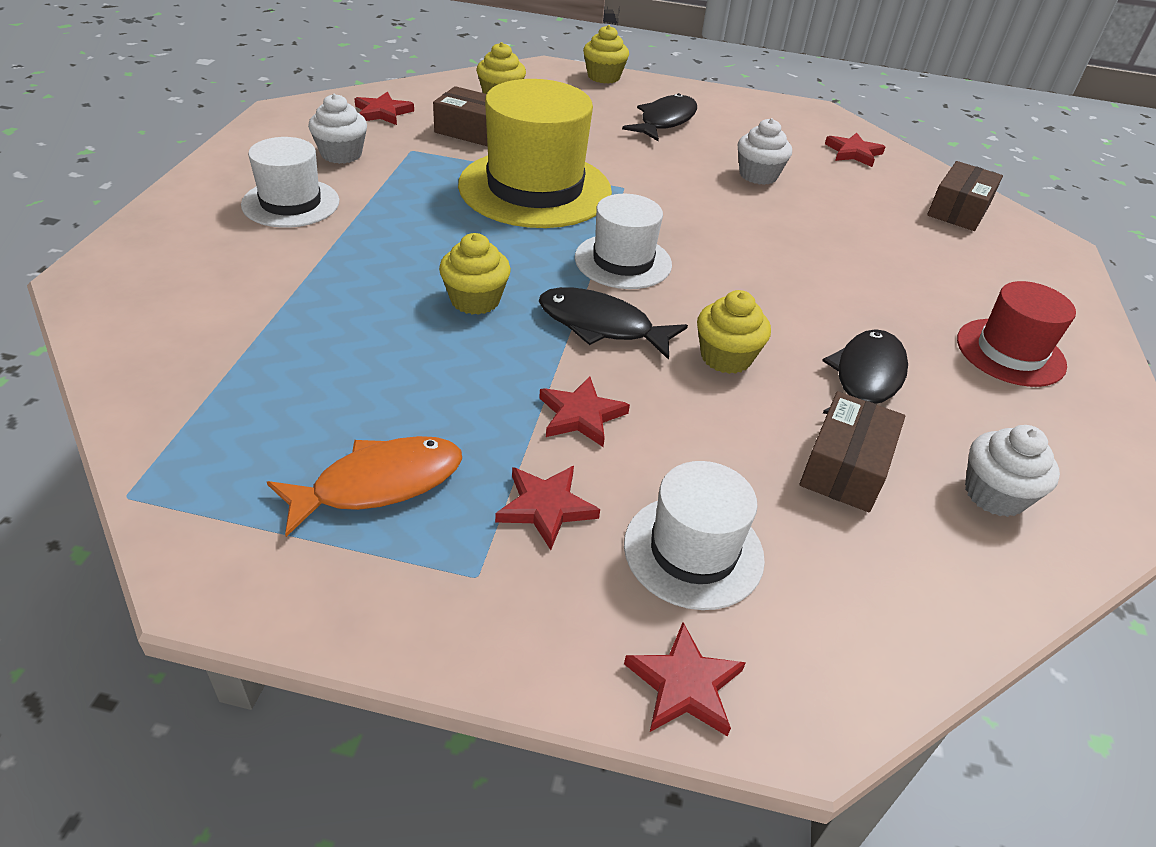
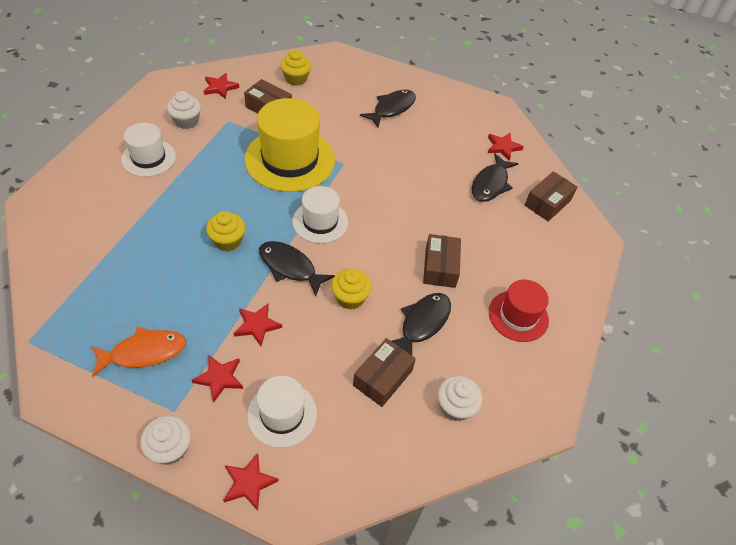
camera: 10 degrees right, 10 degrees up
yellow cupcake [583,25,629,84] -> none
white cupcake [738,118,792,185] -> white cupcake moved to [140,416,191,465]
none -> brown box [423,234,461,288]
none -> black fish [472,153,518,202]

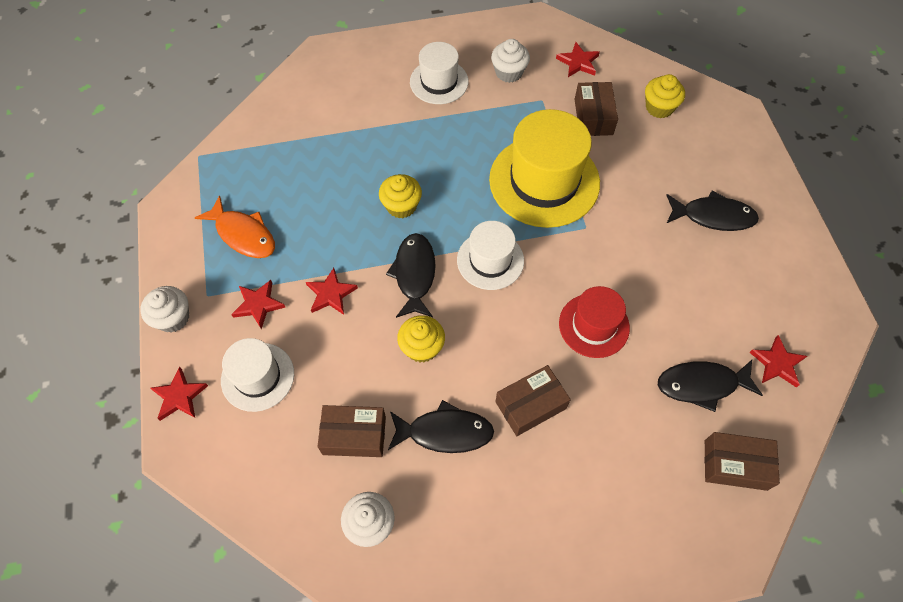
camera: 60 degrees right, 10 degrees up
red hat [489,280,549,342] -> red hat moved to [559,286,630,358]

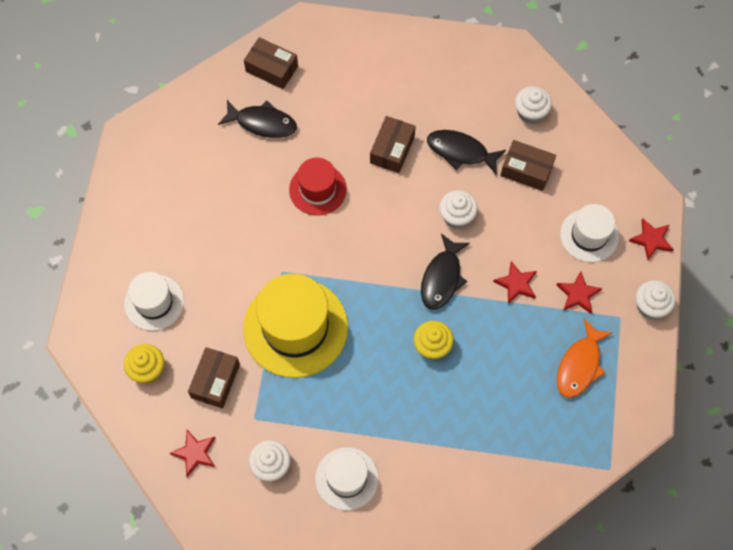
camera: 160 degrees left, 5 degrees up
orange fish [195,195,275,258] -> orange fish turned 120 degrees counterclockwise [557,319,613,398]
yellow cupcake [397,315,445,363] -> white cupcake [439,190,478,228]
white hat [457,221,524,290] -> white hat moved to [124,272,184,331]
brown box [495,365,571,436] -> brown box turned 60 degrees counterclockwise [370,116,416,173]
black fish [666,191,759,231] -> none
red star [749,335,807,387] -> none

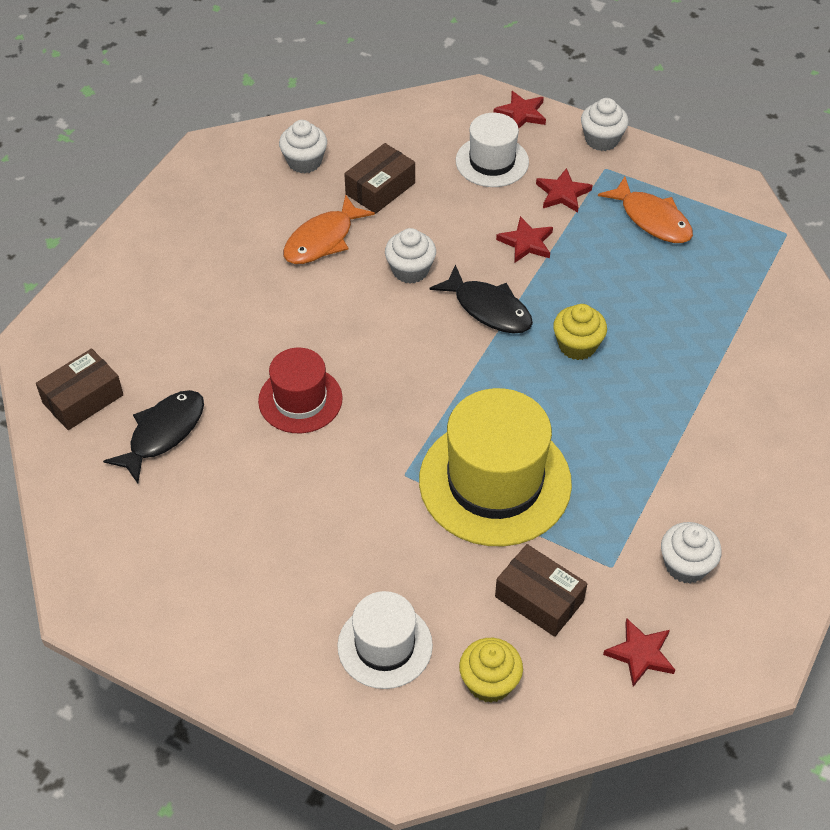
camera: 70 degrees left, 15 degrees down
white hat [315,447,379,510] -> none
brown box [370,116,416,173] -> none
black fish [427,130,506,175] -> orange fish [283,194,375,264]

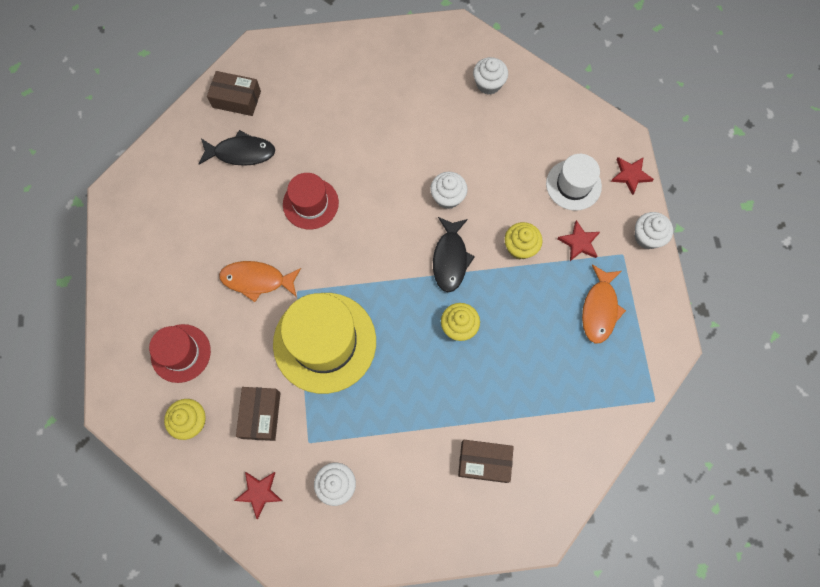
camera: 55 degrees right, 20 degrees up
orange fish [283,194,375,264] -> orange fish moved to [219,261,301,302]
white hat [338,591,433,689] -> red hat [149,324,211,383]
brown box [344,143,415,214] -> brown box moved to [458,440,514,483]
red star [496,216,553,263] -> yellow cupcake [505,222,543,259]

